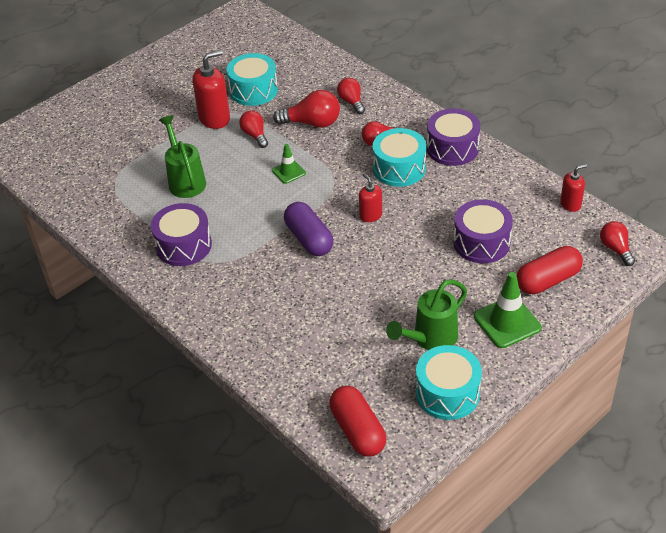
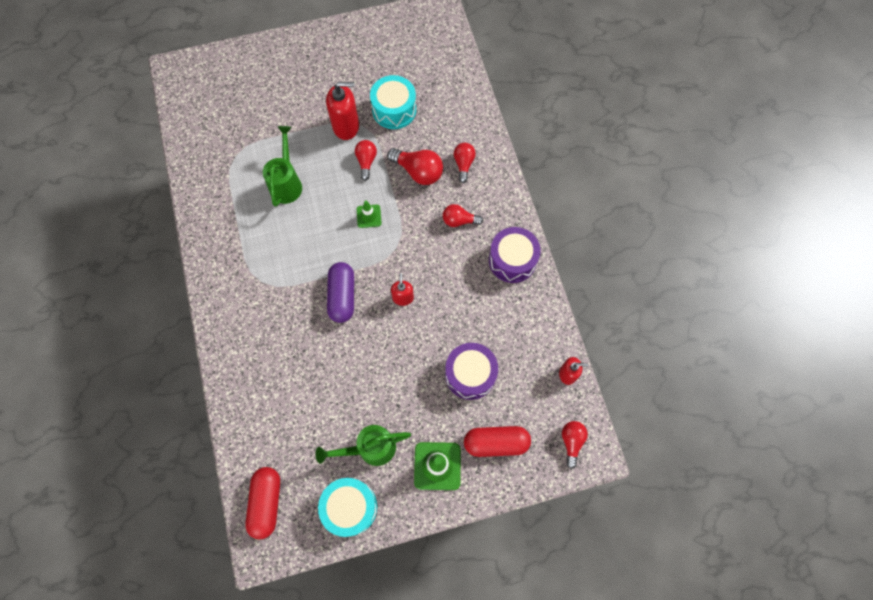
camera: 25 degrees right, 25 degrees up
purple drum [151,203,212,266] -> none
turquoise drum [373,128,426,187] -> none

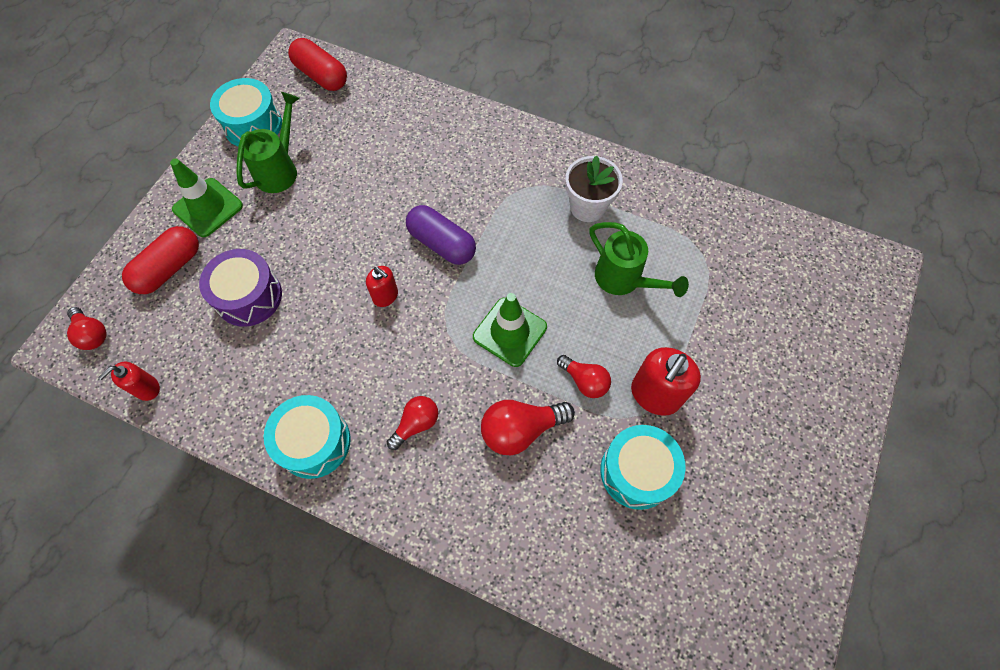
camera: 130 degrees right, 5 degrees down
green traffic cone [357,200,381,228] -> green traffic cone [473,293,547,367], size x1.71
red light bulb [454,143,476,183] -> none
purple drum [489,227,541,283] -> turquoise drum [264,395,351,479]
none -> white flower pot [565,155,623,222]

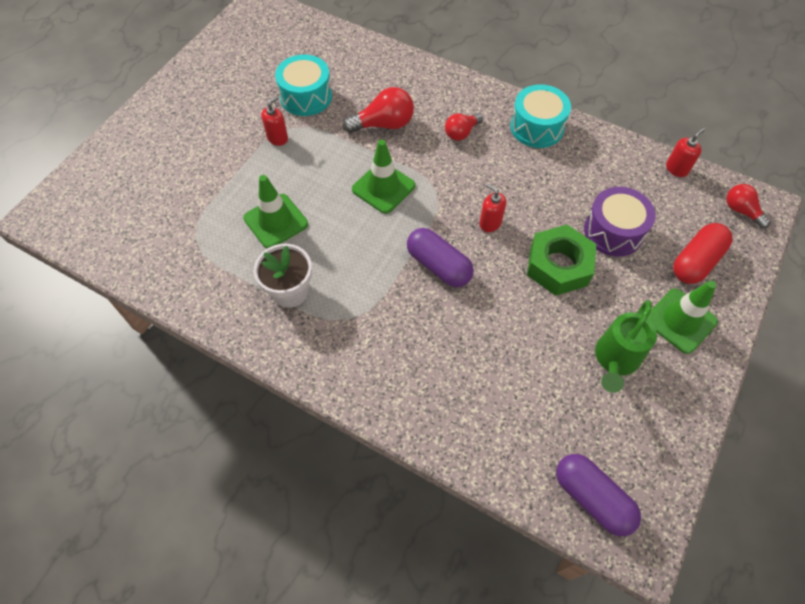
camera: 175 degrees left, 5 degrees down
turquoise drum [210,78,282,147] -> none
red capsule [288,38,347,91] -> purple capsule [556,454,641,536]
red light bulb [557,355,611,398] -> none
green watering can [589,222,689,297] -> green traffic cone [243,175,308,248]
red soap dispenser [631,347,701,416] -> red soap dispenser [261,96,288,146], size x0.58
none -> green nut [527,225,596,296]

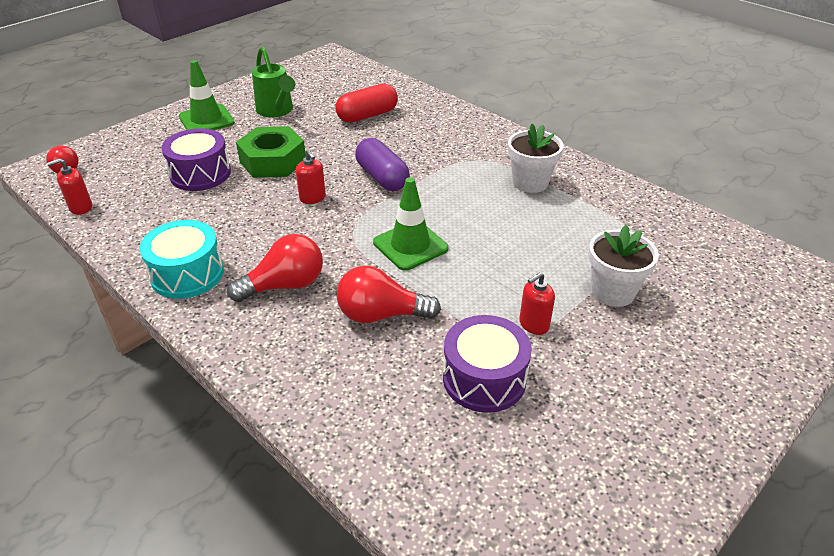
camera: 165 degrees left, 20 degrees down
green traffic cone [243,175,308,248] -> none
turquoise drum [275,54,332,116] -> purple drum [443,315,532,413]
red light bulb [445,113,483,141] -> red light bulb [227,234,323,302], size x1.55
purple capsule [556,454,641,536] -> none
green watering can [595,300,657,393] -> green watering can turned 105 degrees clockwise [252,46,295,117]
red capsule [673,223,732,284] -> red capsule moved to [336,84,398,123]
none -> white flower pot [589,225,659,307]

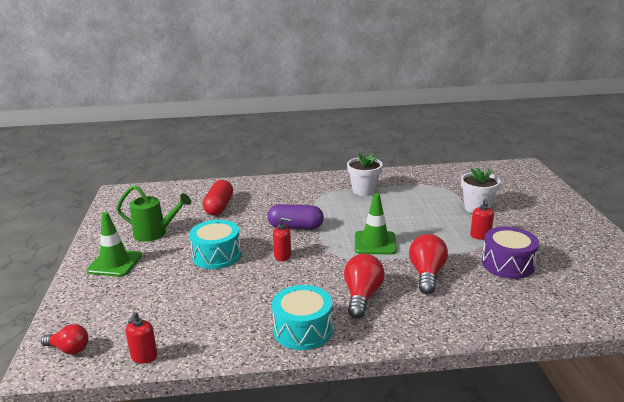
camera: 50 degrees left, 15 degrees down
purple drum [161,128,231,191] -> none
green nut [236,126,306,178] -> turquoise drum [189,220,241,269]
red light bulb [336,265,441,323] -> red light bulb turned 150 degrees clockwise [409,234,448,294]

